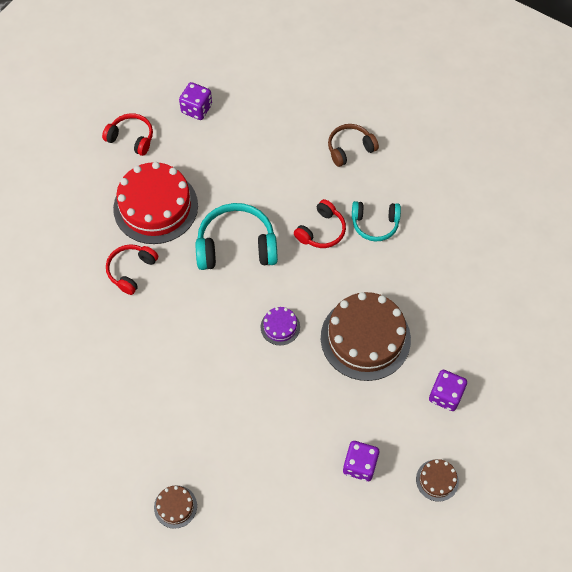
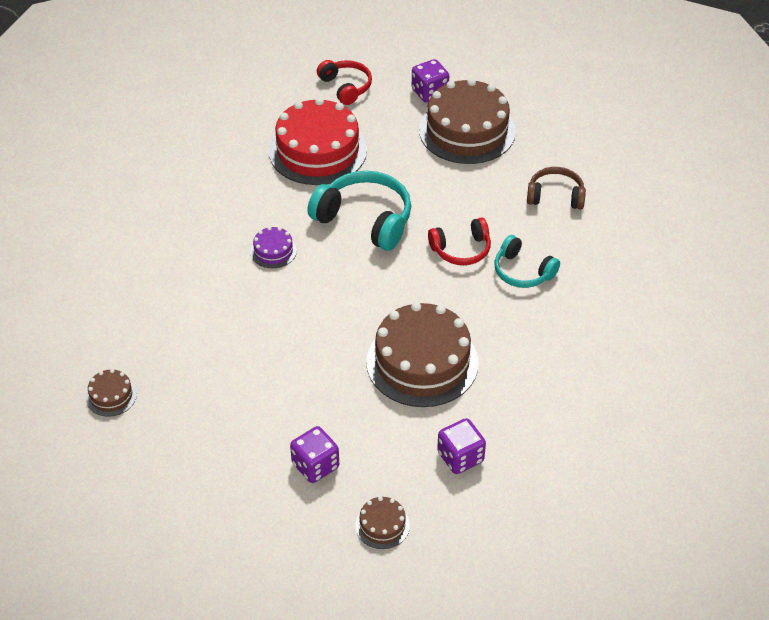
camera: 35 degrees right, 15 degrees down
red headphones [106,244,158,295] -> none
purple cake [261,307,300,345] -> purple cake moved to [250,227,297,268]
none -> brown cake [419,78,516,164]

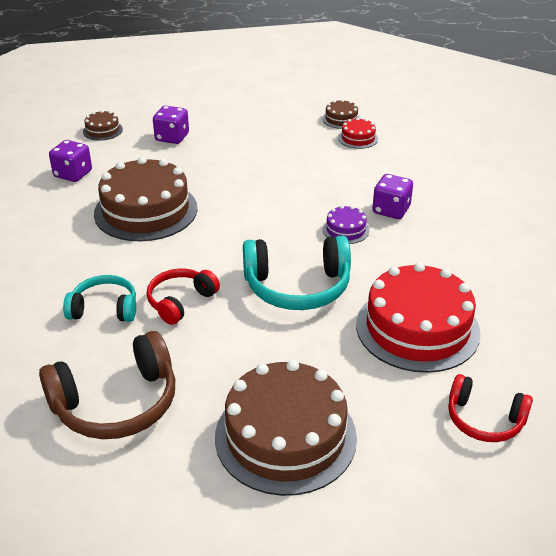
camera: 145 degrees right, 10 degrees down
purple dice [412,59,449,103] -> purple dice moved to [372,174,413,219]
brown headphones [527,167,586,209] -> brown headphones [39,331,175,439], size x1.63
none -> red cake [338,118,378,149]

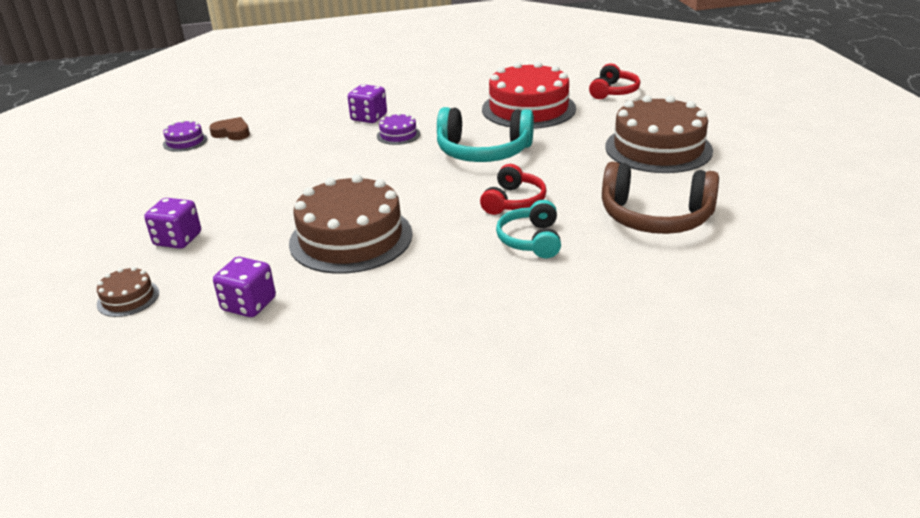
camera: 90 degrees left, 5 degrees down
brown headphones [39,331,175,439] -> brown headphones turned 135 degrees clockwise [602,162,719,234]
red headphones [147,269,220,325] -> red headphones turned 105 degrees counterclockwise [480,164,546,215]
turquoise headphones [243,236,351,310] -> turquoise headphones turned 105 degrees clockwise [437,107,534,162]
brown cake [322,99,361,129] -> purple cake [163,120,207,152]
red cake [338,118,378,149] -> brown heart [209,117,250,140]

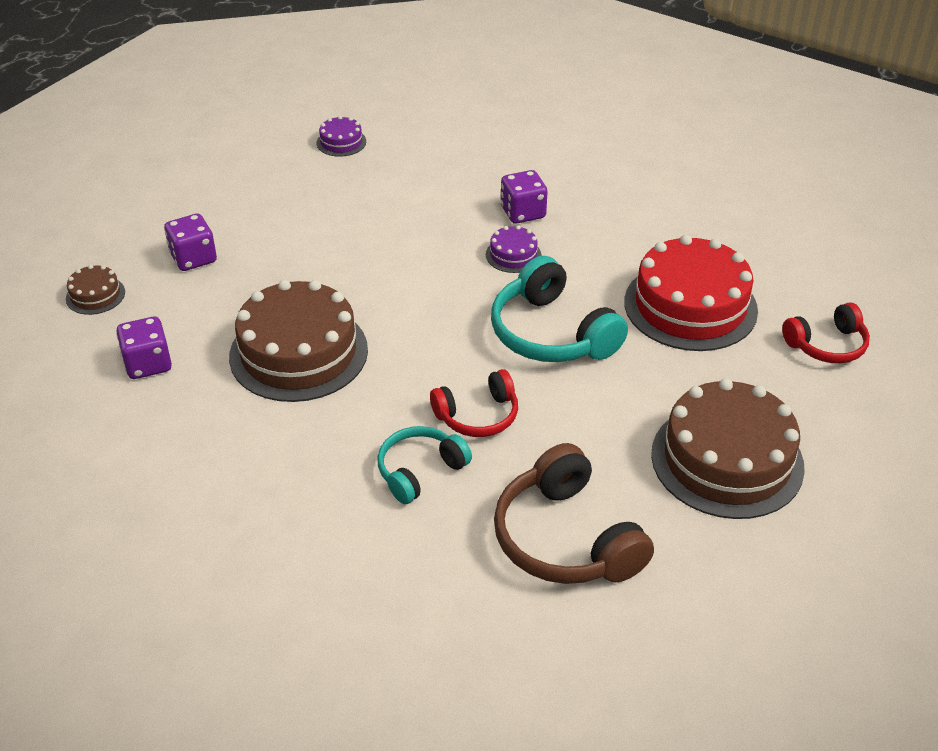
camera: 45 degrees right, 10 degrees up
brown heart [209,117,250,140] -> none

